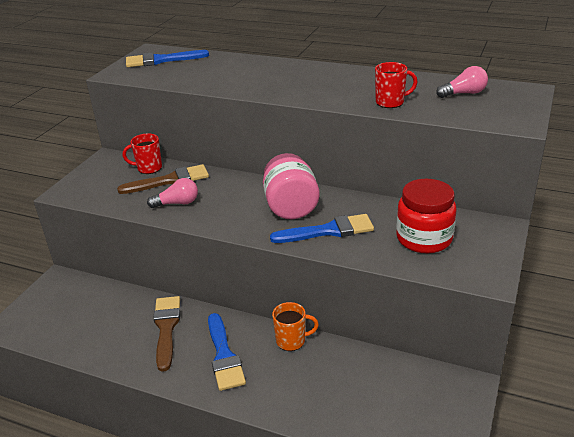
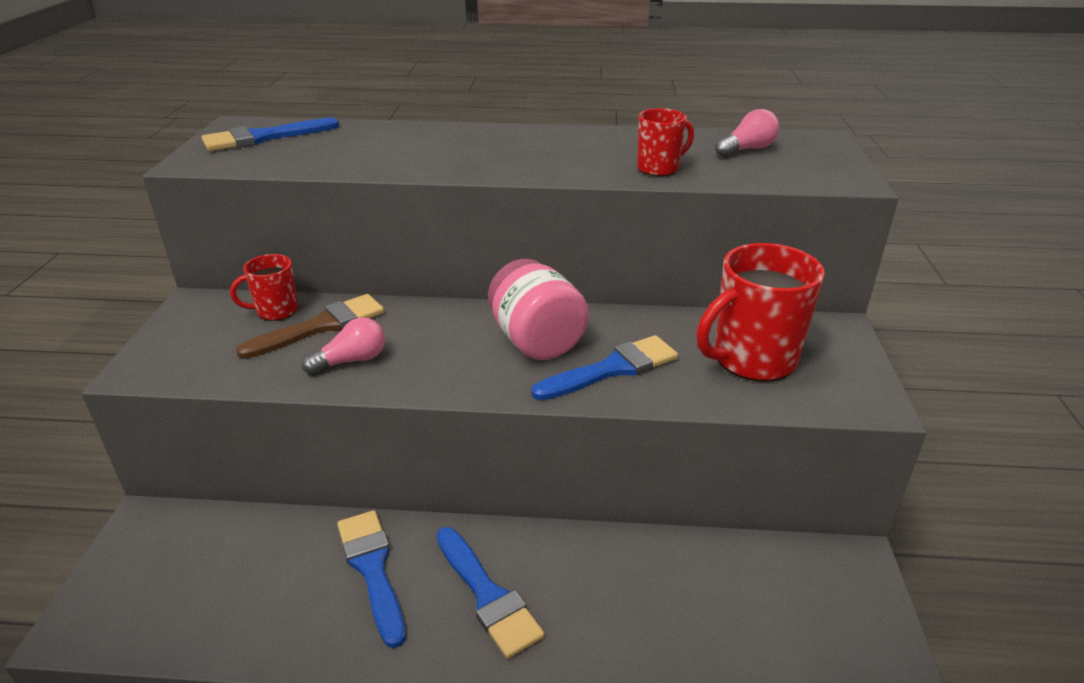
camera: 20 degrees left, 0 degrees up
brown brush [153,296,180,372] -> blue brush [337,510,406,648]
orange mug [272,302,319,351] -> none
red jar [396,179,457,254] -> red mug [697,243,824,382]

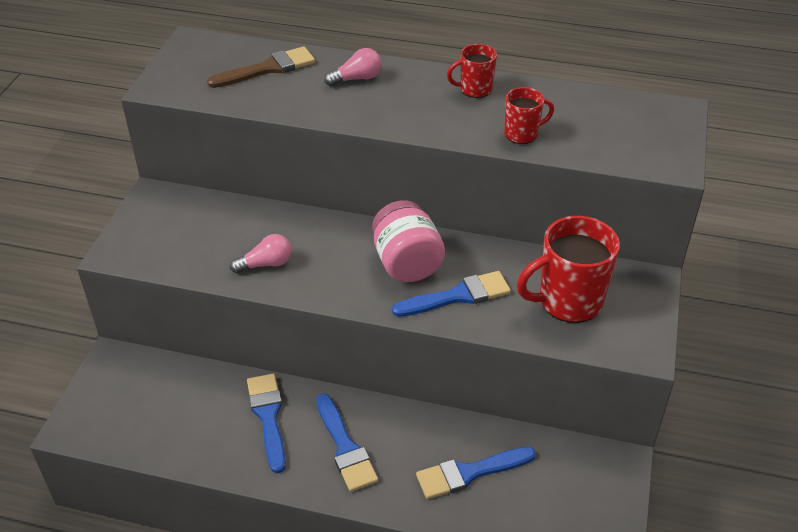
camera: 10 degrees right, 10 degrees up
blue brush [202,118,339,151] -> blue brush moved to [416,447,536,499]
red mug [230,254,298,321] -> red mug moved to [447,44,497,98]
brown brush [236,294,384,359] -> brown brush moved to [207,46,315,88]
pink light bulb [715,109,779,157] -> pink light bulb moved to [324,48,382,86]

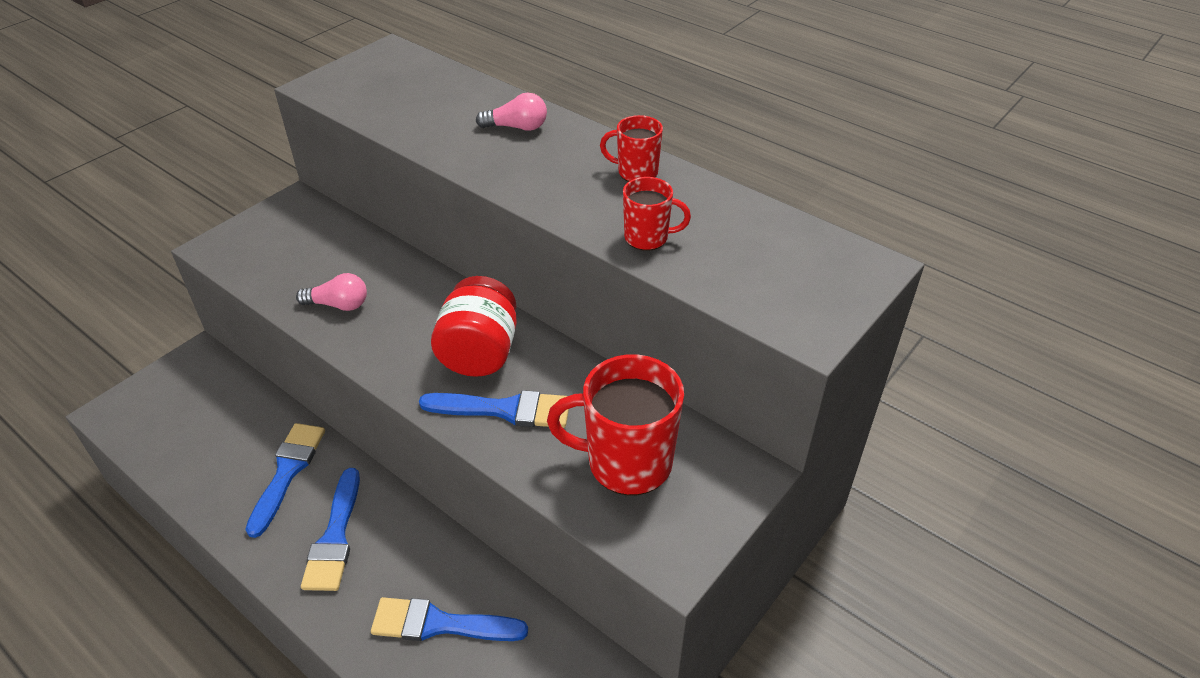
camera: 25 degrees right, 0 degrees up
brown brush [207,46,315,88] -> none
pink jar [372,200,445,282] -> red jar [431,276,517,377]

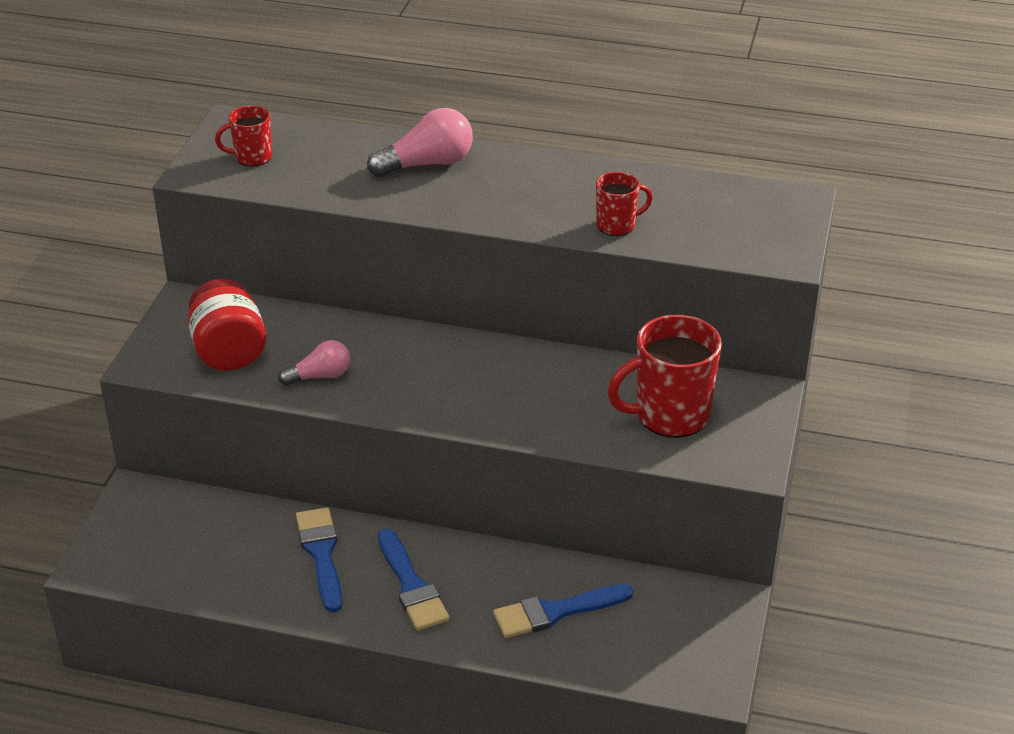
camera: 25 degrees left, 5 degrees down
blue brush [419,390,569,428] -> none
red jar [431,276,517,377] -> red jar moved to [188,279,266,371]
pink light bulb [476,93,547,131] -> pink light bulb [367,108,473,177], size x1.57
red mug [600,115,663,182] -> red mug moved to [215,106,272,167]

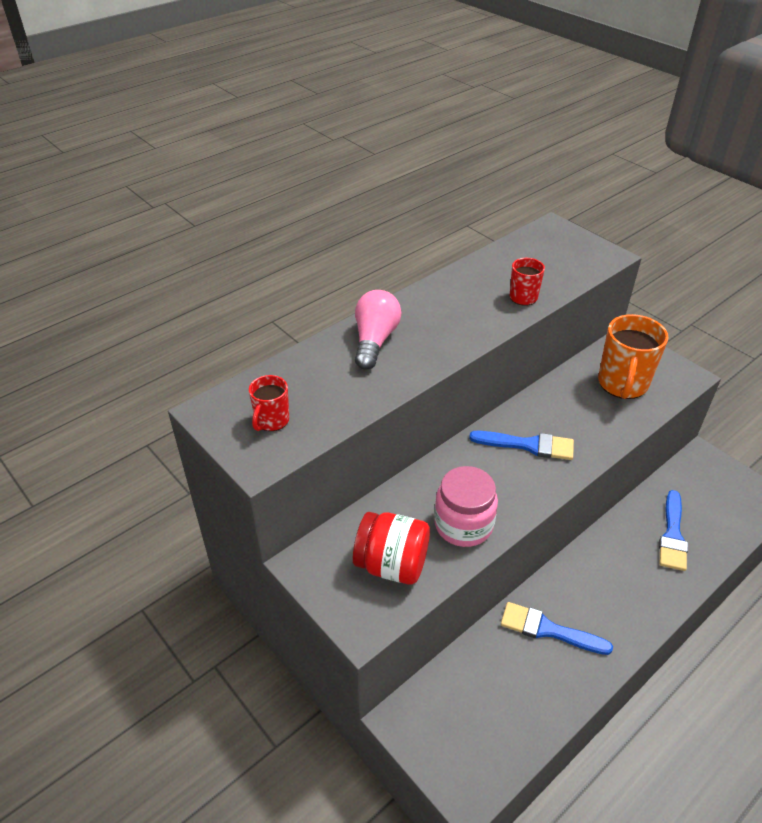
camera: 55 degrees left, 5 degrees up
pink light bulb [279,340,350,386] -> pink jar [434,466,498,547]
blue brush [378,529,450,631] -> blue brush moved to [469,431,574,460]
red mug [607,315,722,438] -> orange mug [598,314,669,399]

